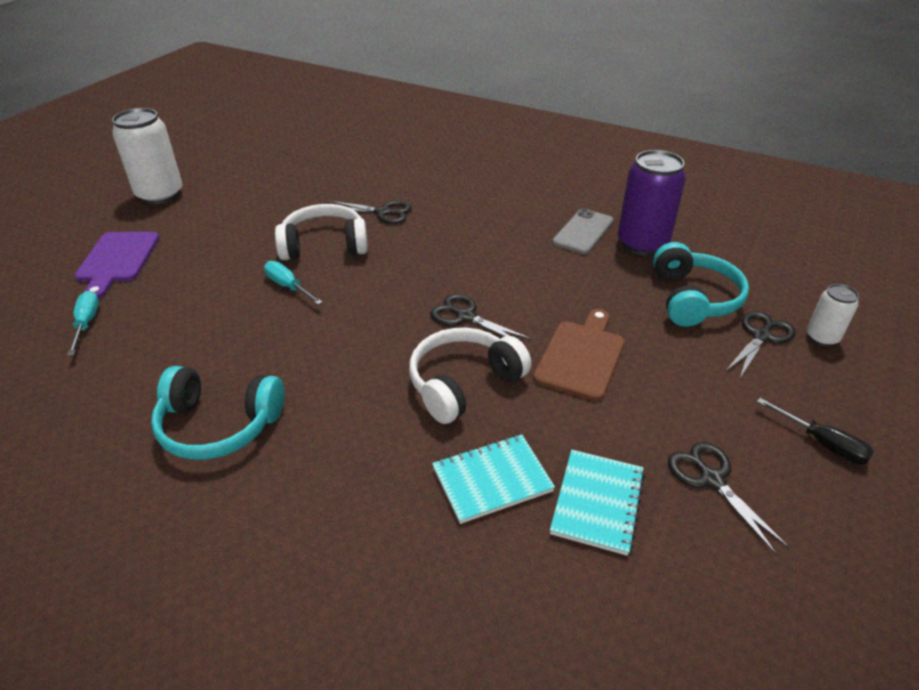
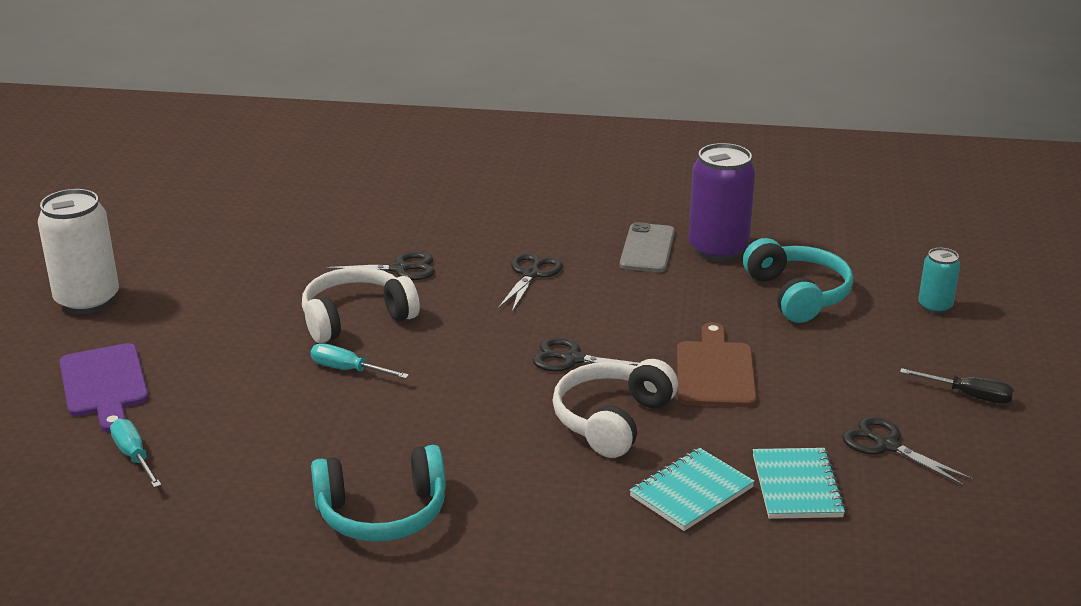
camera: 20 degrees left, 10 degrees down
black scissors [725,311,796,378] -> black scissors moved to [498,253,563,312]
white can [807,284,859,346] -> turquoise can [918,248,960,314]

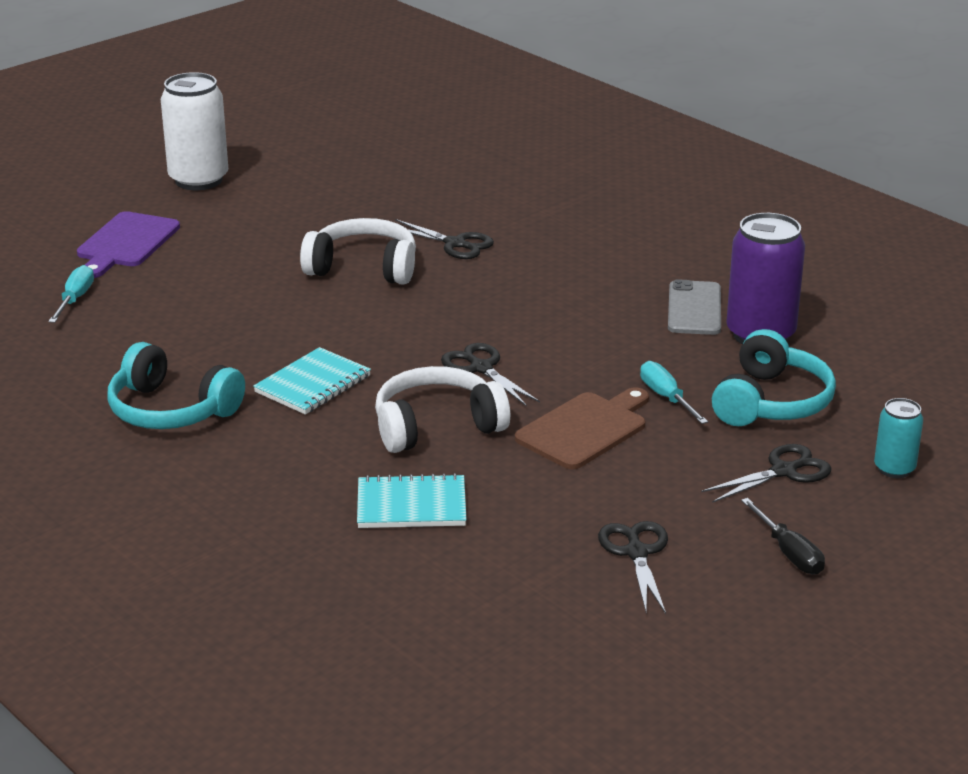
camera: 40 degrees right, 0 degrees up
turquoise screwdriver [311,343,409,379] -> turquoise screwdriver moved to [640,361,708,424]
black scissors [498,253,563,312] -> black scissors moved to [701,444,832,503]
grey phone [620,222,675,272] -> grey phone turned 45 degrees counterclockwise [668,279,721,335]
turquoise notebook [753,448,846,519] -> turquoise notebook moved to [253,347,371,415]

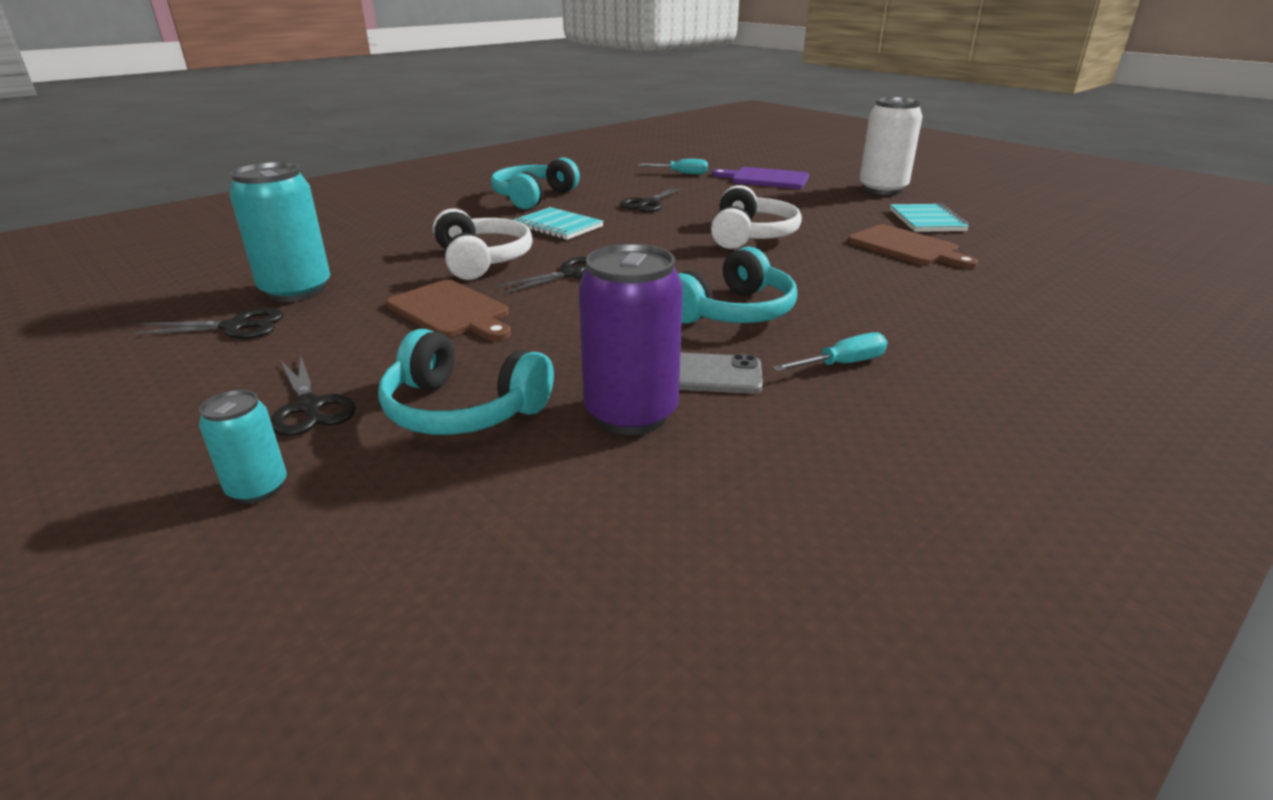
camera: 90 degrees right, 0 degrees up
turquoise notebook [357,473,467,528] -> turquoise notebook moved to [890,203,969,232]
black scissors [395,219,494,259] -> black scissors moved to [620,187,684,212]
turquoise screwdriver [640,361,708,424] -> turquoise screwdriver moved to [772,332,887,372]
black screwdriver [741,498,825,575] -> none
none -> turquoise can [229,162,330,302]
none -> turquoise headphones [678,246,797,324]
none -> brown cutting board [848,224,978,269]

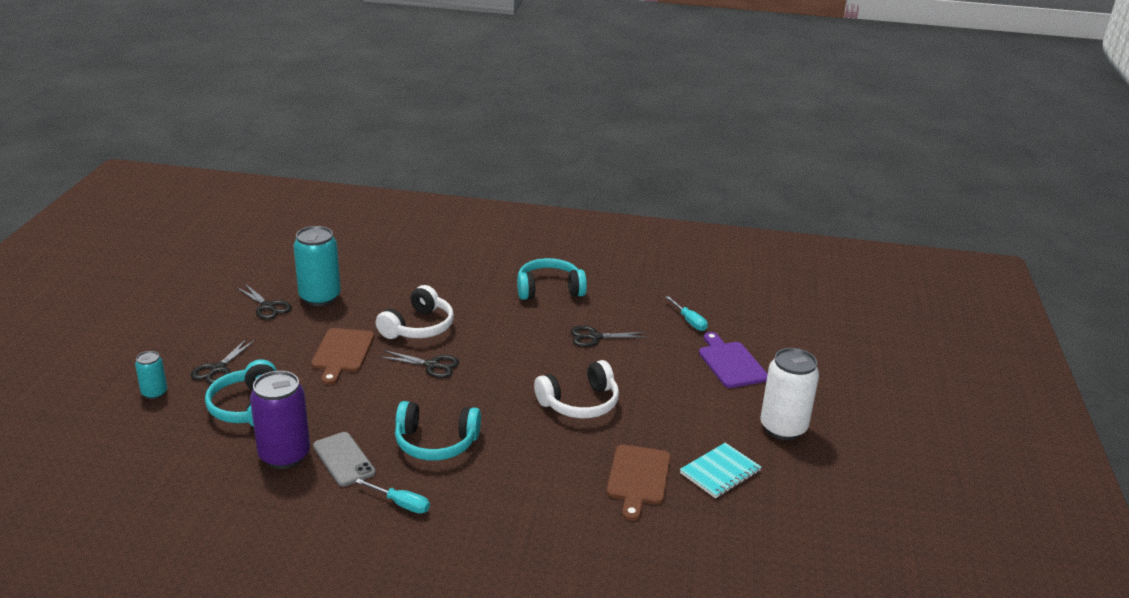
camera: 50 degrees right, 0 degrees up
turquoise notebook [513,207,604,240] -> none

